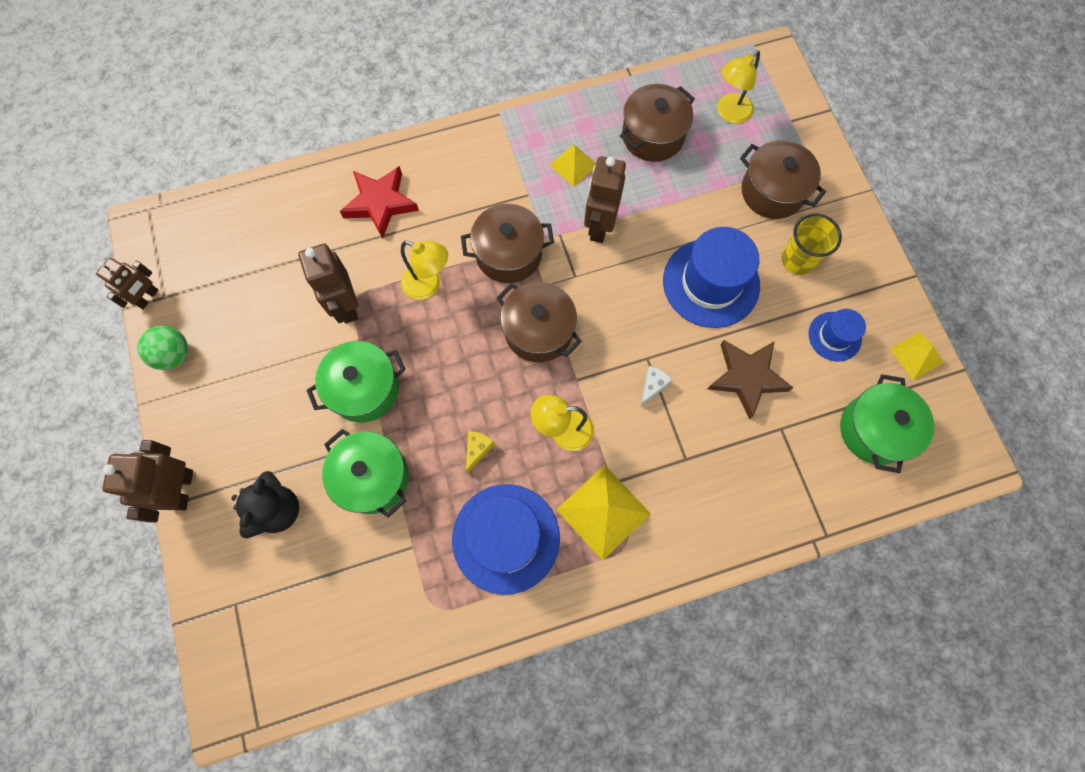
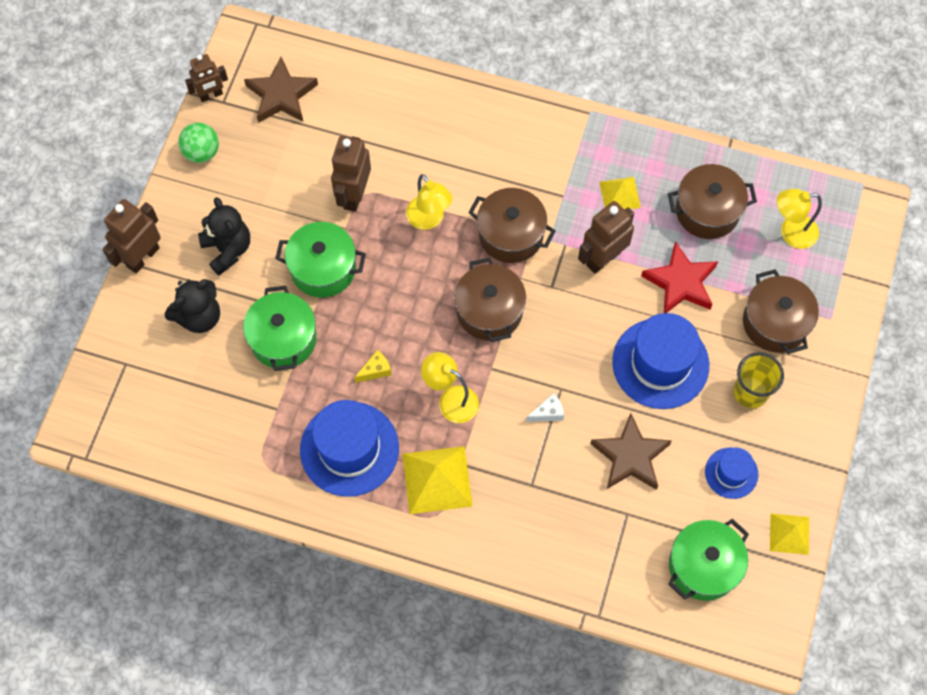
camera: 35 degrees right, 5 degrees down
red star [340,166,419,239] -> red star moved to [641,241,718,313]
none -> black teddy bear [198,197,250,275]
none -> brown star [244,57,318,123]

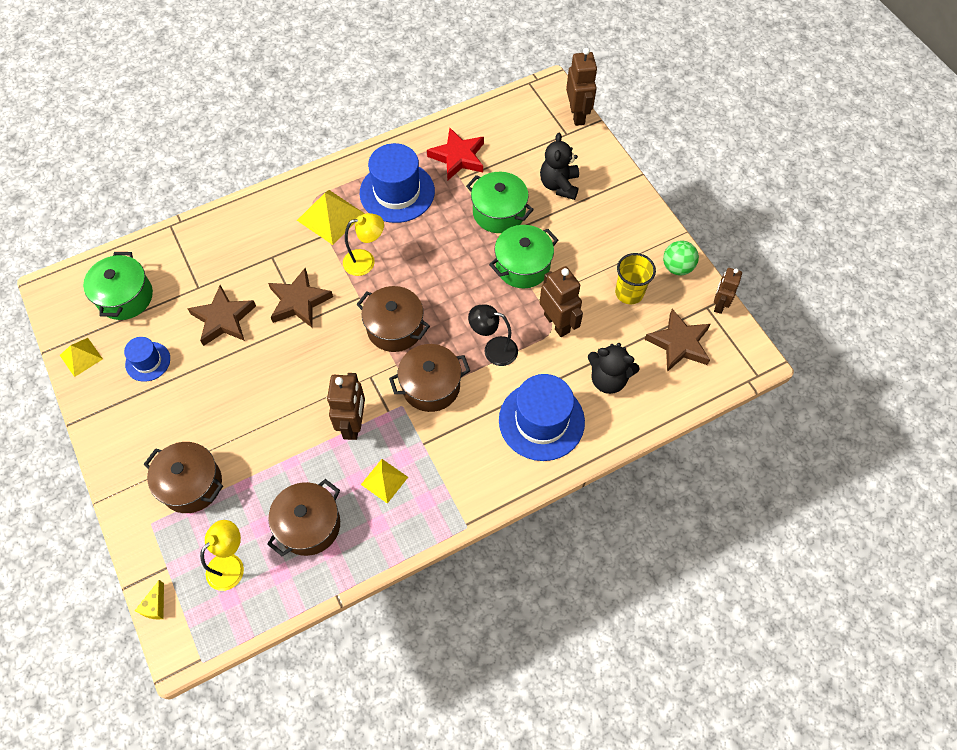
camera: 135 degrees right, 5 degrees down
brown robot [102,199,161,274] -> brown robot moved to [566,48,597,126]
black teddy bear [198,197,250,275] -> black teddy bear moved to [588,343,640,394]
yellow cheese [354,350,392,383] -> yellow cheese moved to [135,580,164,619]
yellow lamp [406,174,452,230] -> black lamp [468,304,518,366]
white cheese [526,393,564,422] -> brown star [268,268,333,327]
blue hat [612,313,709,409] -> blue hat moved to [499,374,585,461]
red star [641,241,718,313] -> red star moved to [427,128,484,180]
yellow cup [733,352,784,408] -> yellow cup moved to [615,253,656,304]

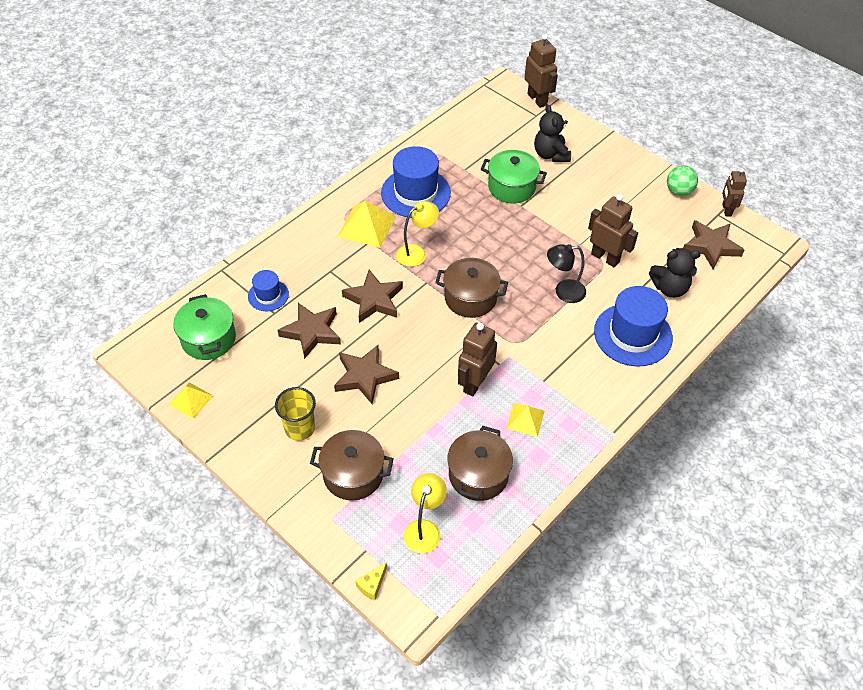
camera: 20 degrees left, 10 degrees down
blue hat [124,337,170,382] -> blue hat moved to [248,270,289,311]
yellow cheese [135,580,164,619] -> yellow cheese turned 45 degrees clockwise [355,563,387,601]
brown robot [327,373,365,440] -> brown robot turned 135 degrees counterclockwise [458,323,497,397]
brown pot [389,344,470,412] -> none
red star [427,128,484,180] -> none
green pot [489,225,558,288] -> none
yellow cup [615,253,656,304] -> yellow cup moved to [275,387,316,441]
none -> brown star [334,345,399,404]

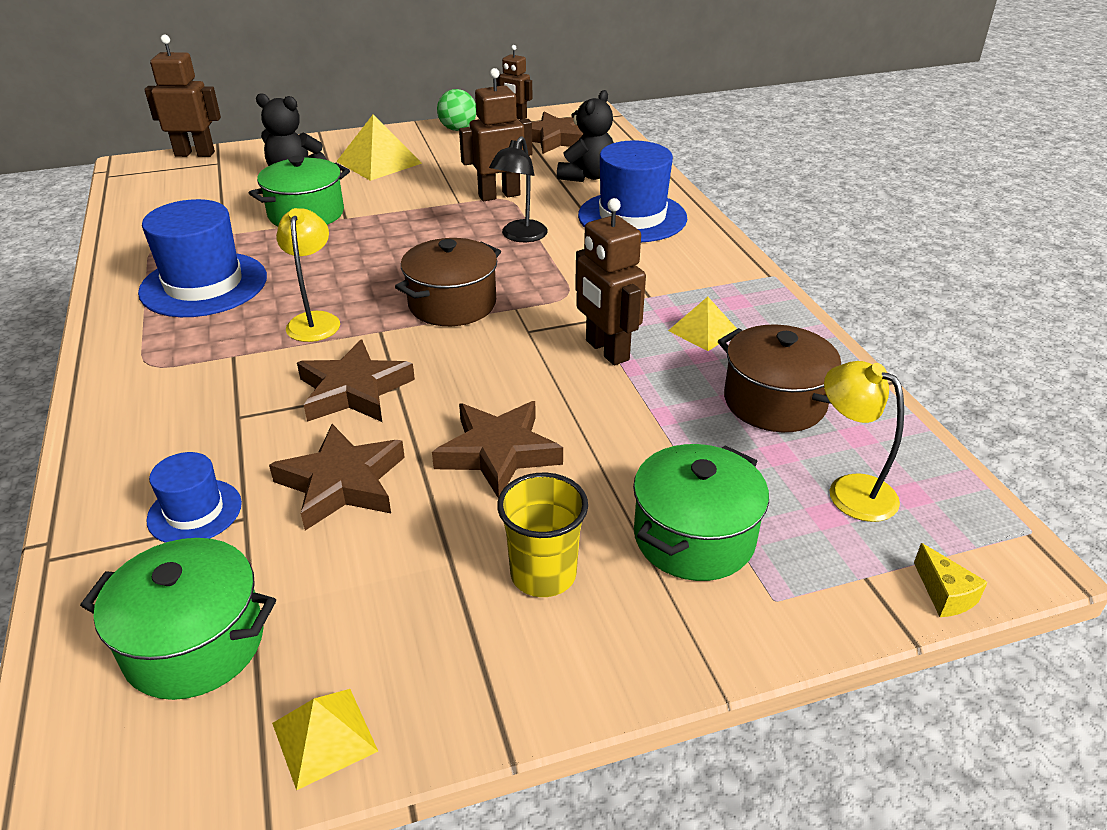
camera: 60 degrees left, 15 degrees down
brown pot [310,430,394,501] -> green pot [633,444,769,581]
yellow pyramid [338,201,396,248] -> yellow pyramid moved to [336,114,422,181]

